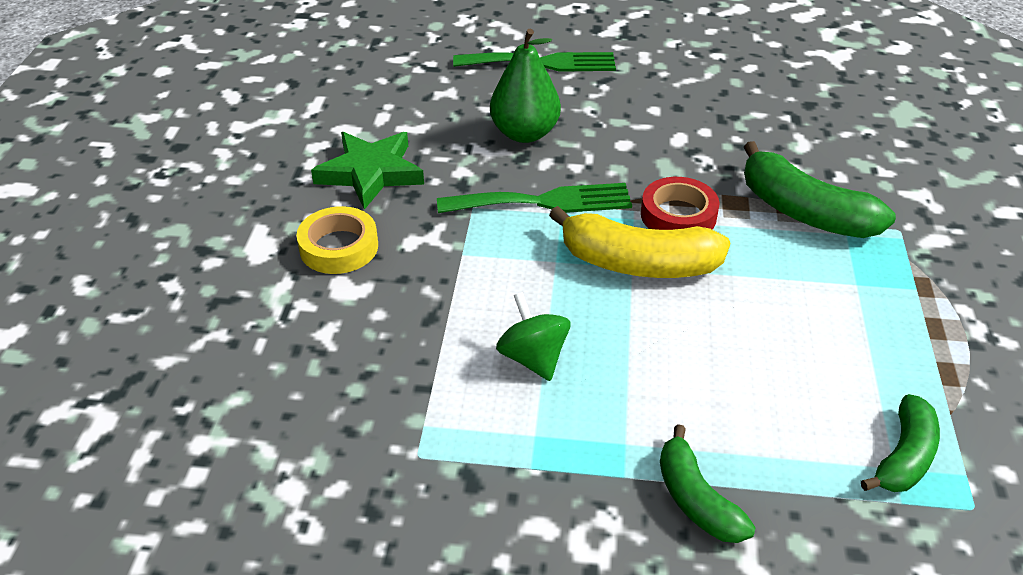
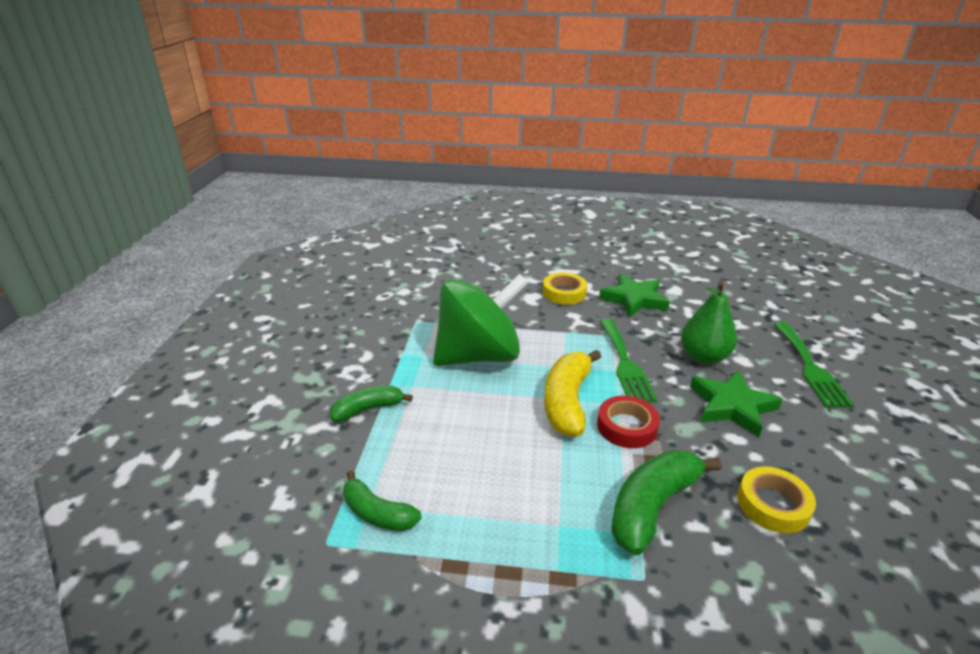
camera: 90 degrees right, 10 degrees down
green spinning top [496,292,570,381] -> green spinning top [433,274,528,366], size x2.27
none -> green star [690,370,783,438]
none -> yellow tape [737,466,816,533]

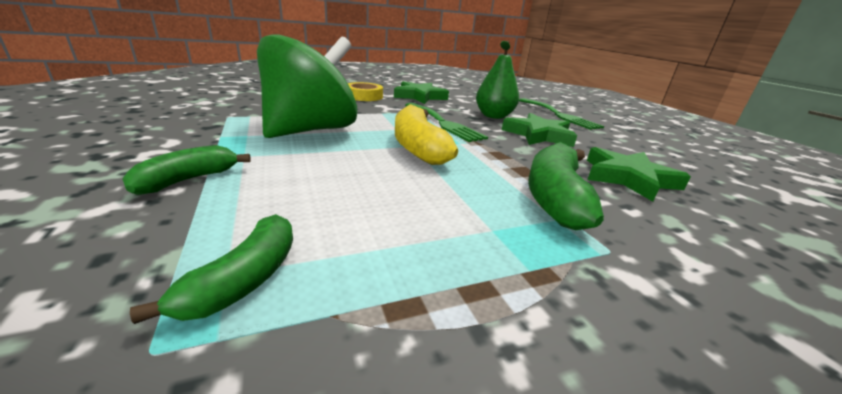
camera: 30 degrees left, 5 degrees down
green banana [343,471,421,531] -> green banana turned 75 degrees counterclockwise [130,214,293,324]
red tape [597,396,660,448] -> none
yellow tape [737,466,816,533] -> green star [587,147,691,202]

